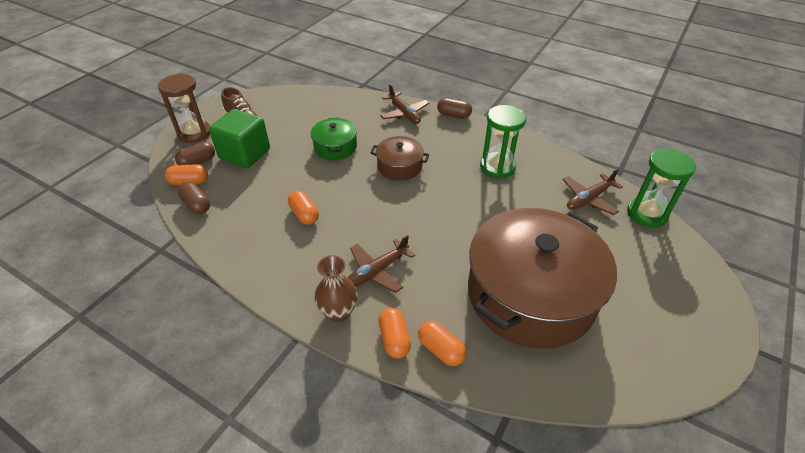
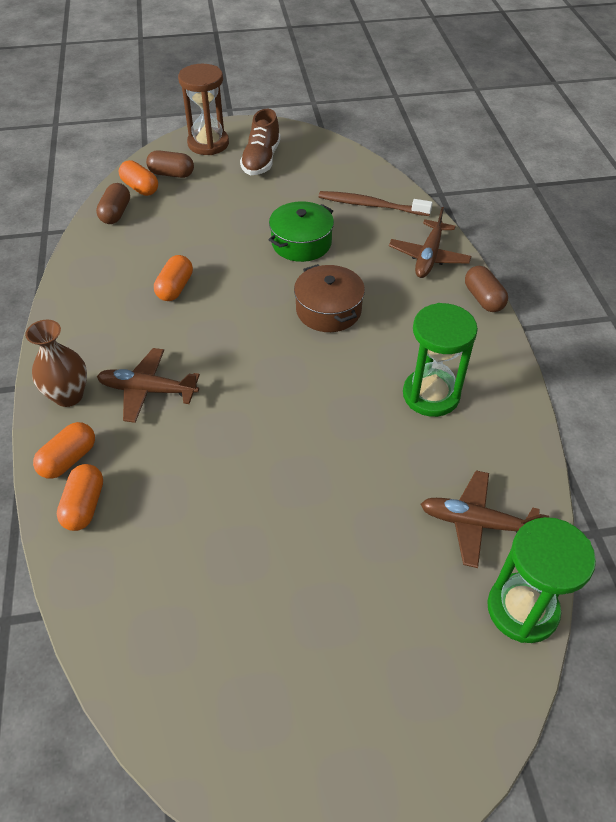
camera: 50 degrees right, 5 degrees up
green cube [209,109,270,168] -> none
brown pot [468,208,617,349] -> none
none -> brown toothbrush [319,191,433,216]

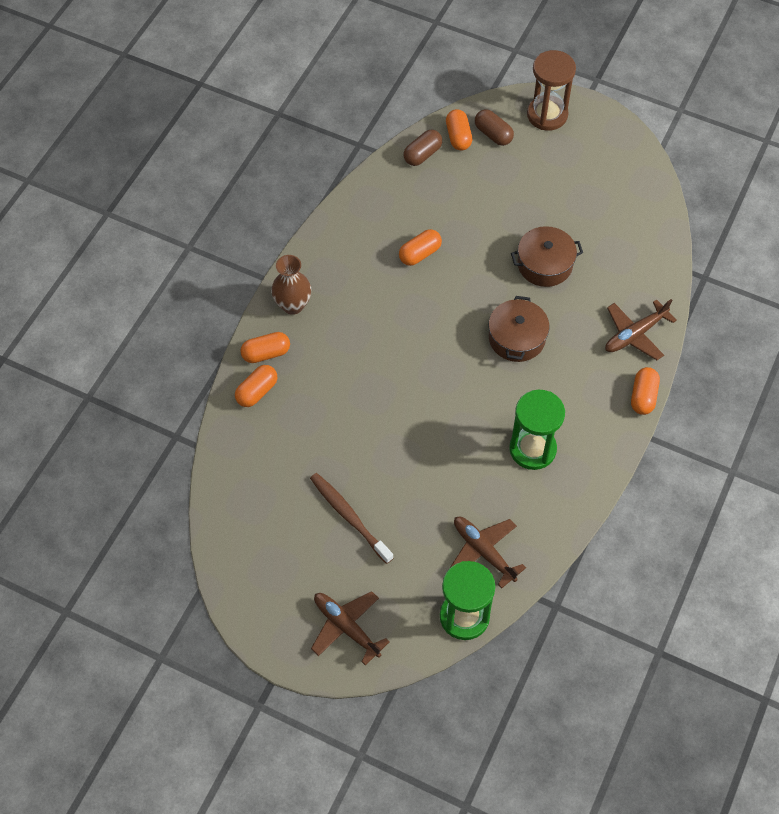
camera: 35 degrees right, 10 degrees up
brown plane [97,348,200,423] -> brown plane moved to [311,591,390,666]
brown shoe [240,109,281,175] -> none
green pot [268,201,334,262] -> brown pot [511,226,583,287]
brown toothbrush [319,191,433,216] -> brown toothbrush moved to [310,473,393,564]
brown capsule [465,266,508,312] -> orange capsule [631,367,660,415]

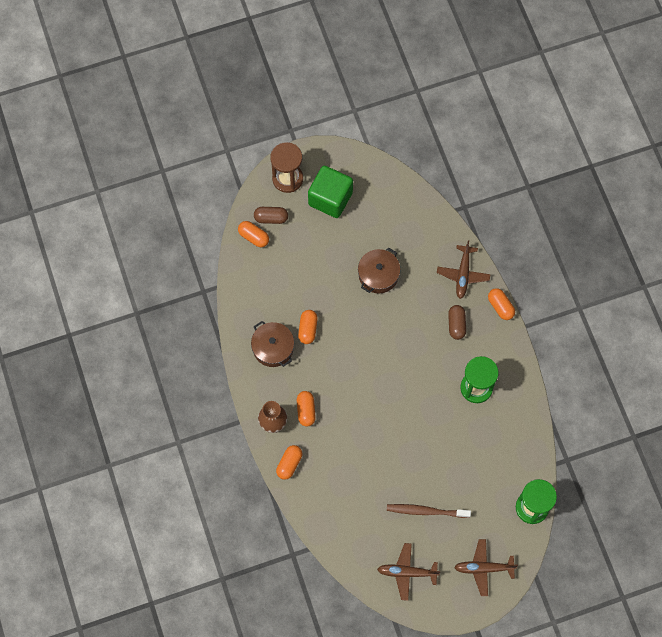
camera: 45 degrees left, 10 degrees up
orange capsule [235,365,277,407] -> orange capsule moved to [297,391,316,427]
brown capsule [403,130,442,166] -> brown capsule moved to [448,305,466,340]
brown plane [449,517,526,589] -> brown plane moved to [377,543,440,601]
brown pot [489,296,549,362] -> brown pot moved to [251,321,294,367]
none -> green cube [308,166,353,218]

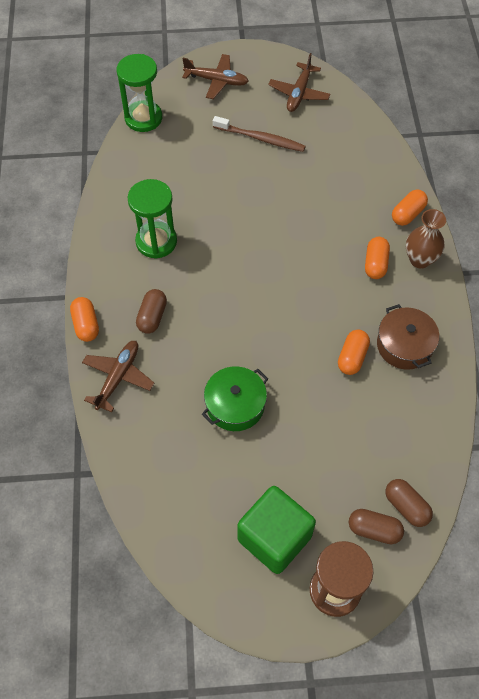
camera: 165 degrees left, 10 degrees down
orange capsule [238,221,269,247] -> brown capsule [386,479,433,527]
brown pot [358,247,400,293] -> green pot [202,366,268,431]
brown plane [377,543,440,601] -> brown plane turned 90 degrees clockwise [268,53,331,112]

